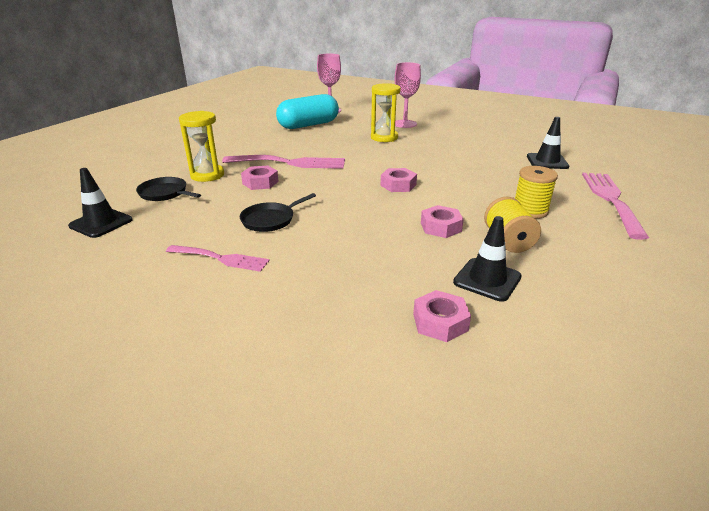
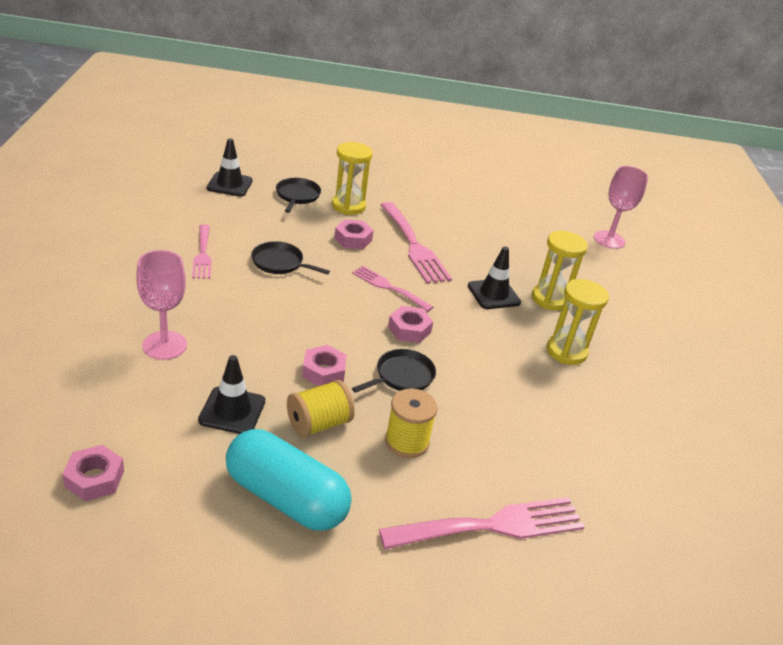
camera: 60 degrees right, 5 degrees up
turquoise capsule [276,94,339,129] -> turquoise capsule moved to [226,429,351,531]
pink goblet [395,62,421,128] -> pink goblet moved to [136,250,187,360]
pink nut [413,290,471,342] -> pink nut moved to [62,445,124,501]
black traffic cone [527,117,569,169] -> black traffic cone moved to [468,247,521,309]
none -> pink fork [352,266,433,312]
none -> black pan [352,349,436,393]
none -> yellow hourglass [546,279,609,365]

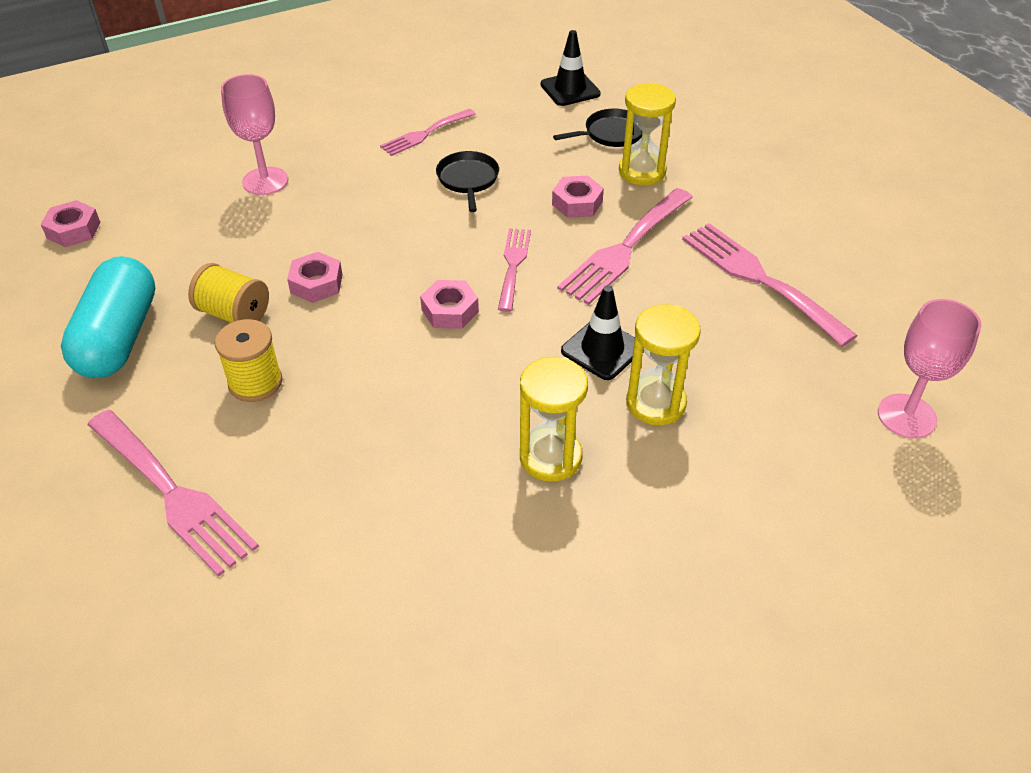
camera: 65 degrees right, 10 degrees up
black traffic cone [198,355,265,434] -> none
black pan [352,349,436,393] -> none
none -> pink fork [682,223,858,347]

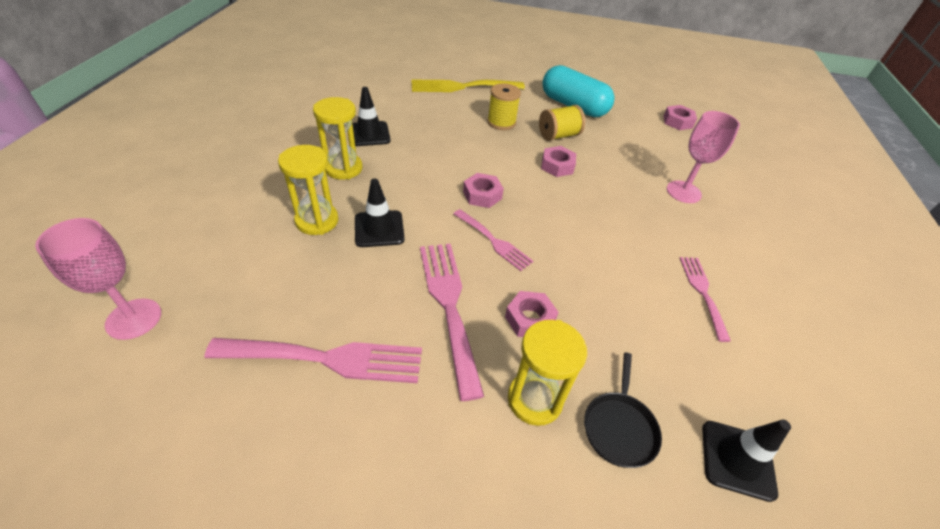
camera: 125 degrees right, 0 degrees up
pink fork [87,410,259,577] -> yellow fork [411,79,525,92]
black pan [436,151,499,212] -> none
none -> black traffic cone [352,87,391,146]

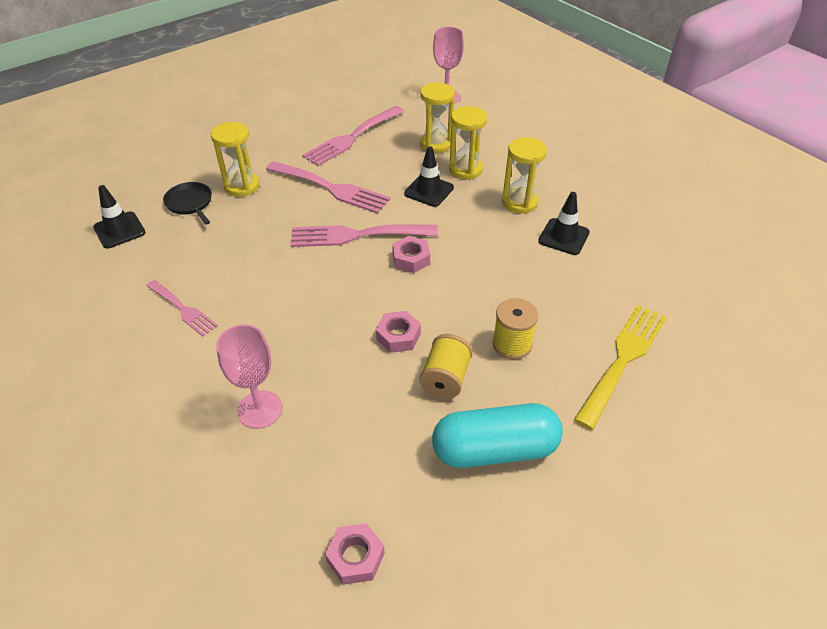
camera: 135 degrees right, 0 degrees up
pink fork [453,209,533,271] -> pink fork [291,225,438,247], size x1.65
pink nut [505,291,559,337] -> none
none -> yellow hourglass [420,83,455,153]

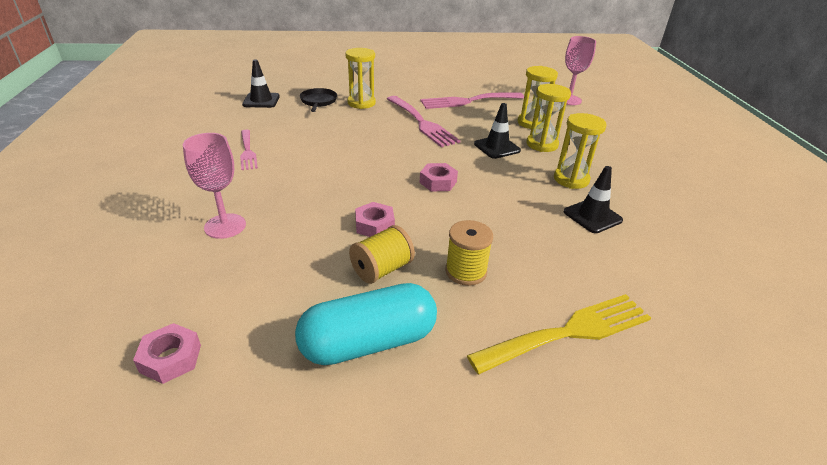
camera: 30 degrees right, 10 degrees down
pink fork [291,225,438,247] -> none
turquoise capsule [432,403,563,468] -> turquoise capsule turned 45 degrees counterclockwise [295,283,437,365]

